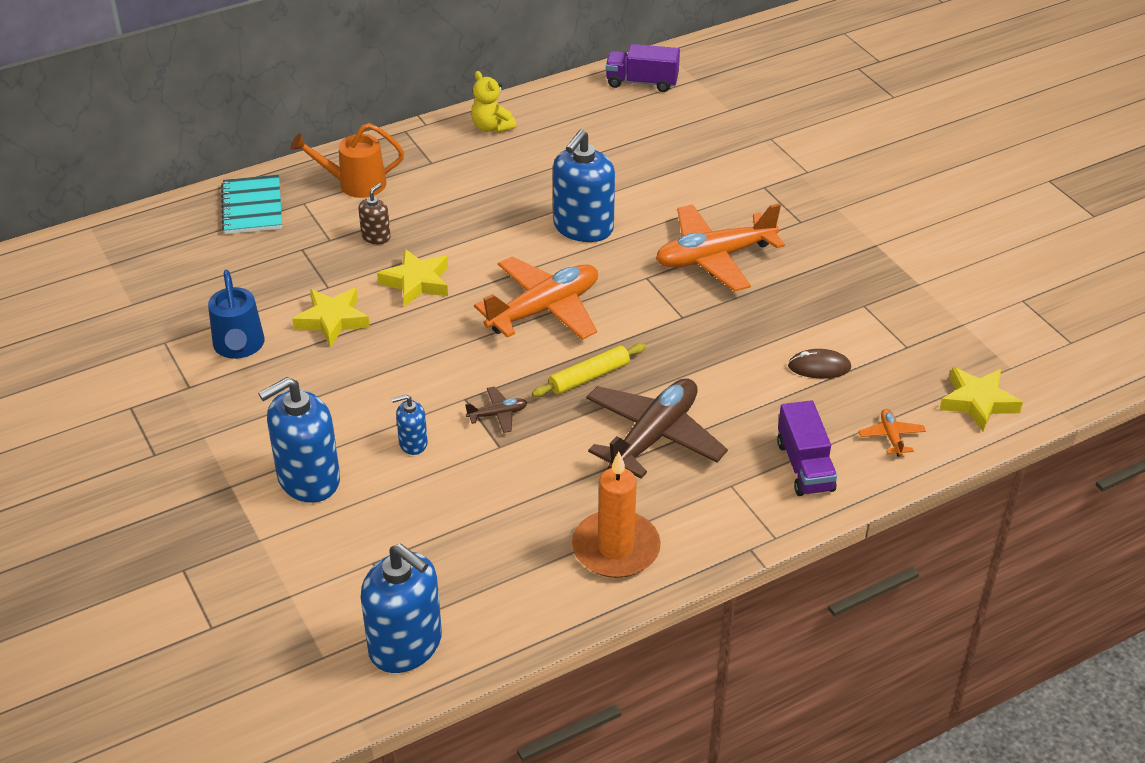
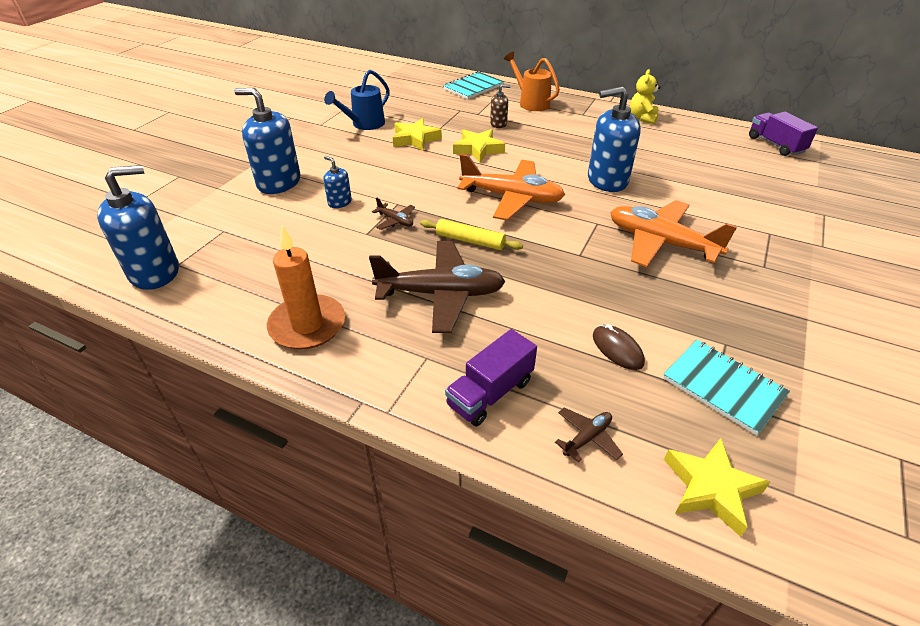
camera: 55 degrees right, 0 degrees up
blue soap dispenser [361,544,442,673] -> blue soap dispenser turned 120 degrees counterclockwise [97,165,179,290]
orange plane [858,409,926,457] -> brown plane [555,407,623,462]
none -> turquoise notebook [663,340,790,436]

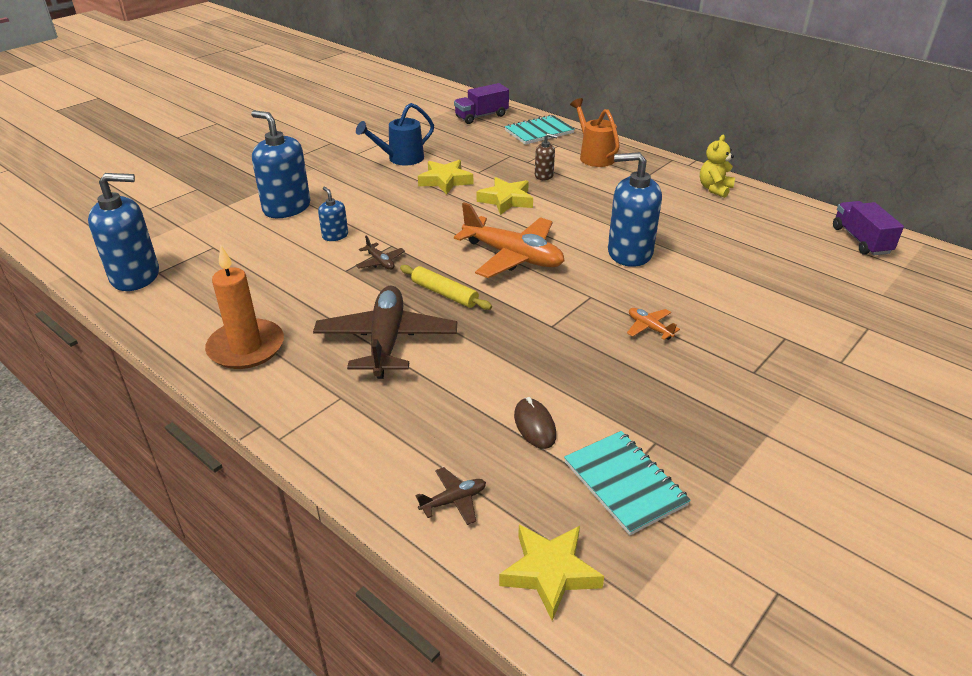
camera: 15 degrees right, 5 degrees down
brown plane [369,241,506,333] -> brown plane turned 105 degrees counterclockwise [313,286,457,379]
purple truck [445,329,537,427] -> purple truck moved to [454,83,509,124]
orange plane [610,200,738,267] -> orange plane [627,308,680,340], size x0.43

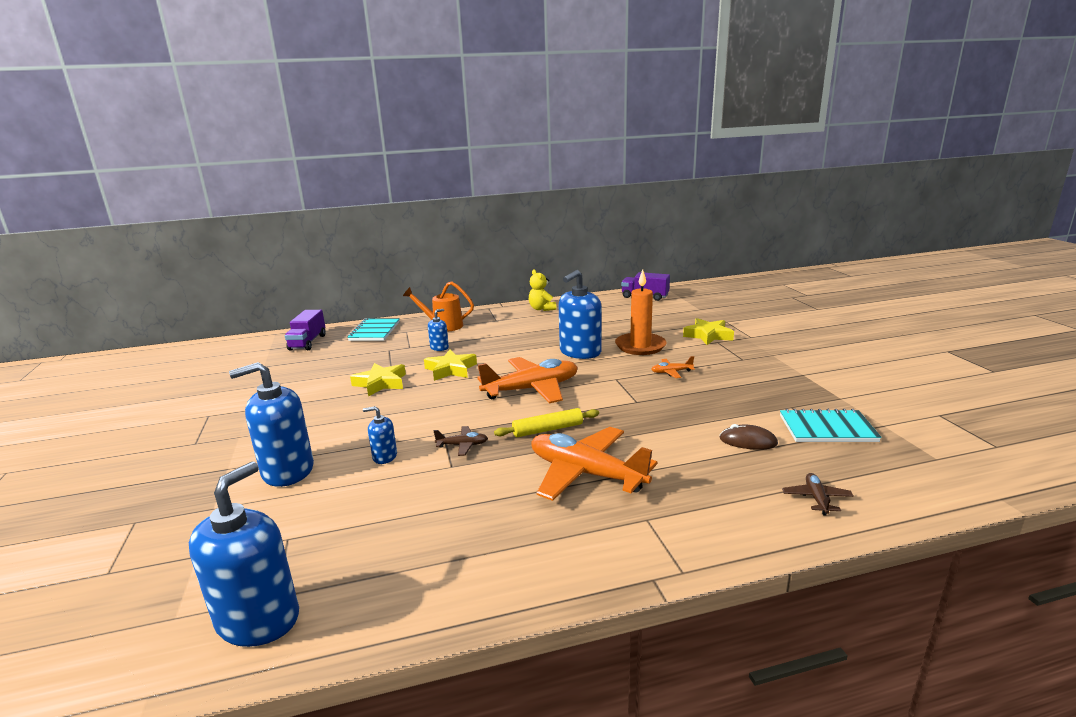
camera: 55 degrees left, 15 degrees down
orange candle [205,246,284,369] -> orange candle moved to [615,269,666,355]
brown plane [313,286,457,379] -> orange plane [531,427,657,501]
blue watering can [356,103,434,165] -> none
yellow star [499,525,604,621] -> yellow star moved to [683,318,734,345]
brown soap dispenser [535,133,558,181] -> blue soap dispenser [428,309,449,351]

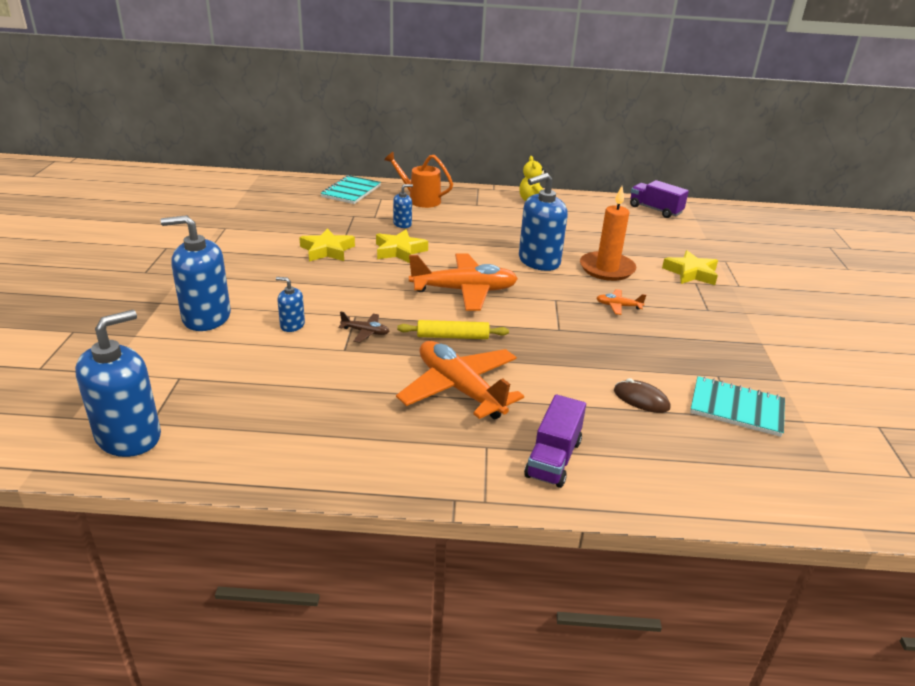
camera: 15 degrees right, 10 degrees up
purple truck [285,310,326,351] -> purple truck moved to [524,394,586,488]
brown plane [782,473,854,516] -> none

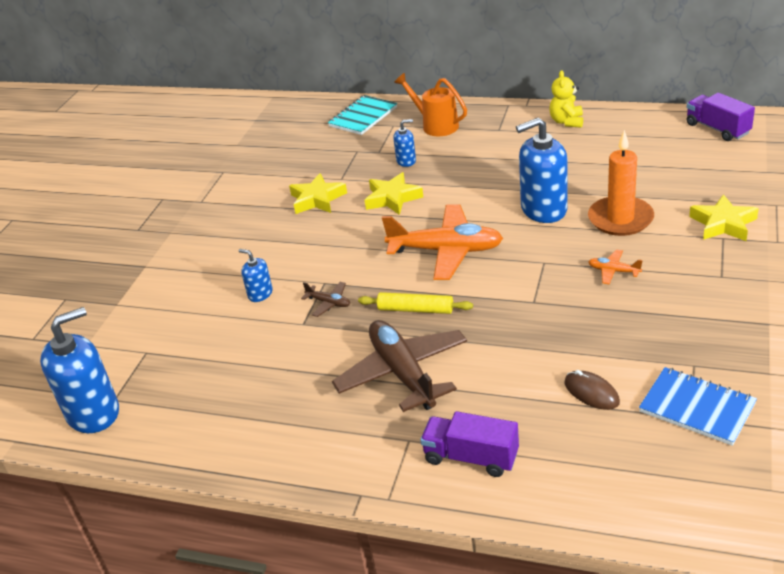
camera: 20 degrees right, 5 degrees up
blue soap dispenser [161,215,231,331] -> none
orange plane [396,341,524,420] -> brown plane [332,320,467,412]
purple truck [524,394,586,488] -> purple truck turned 75 degrees clockwise [420,411,519,477]
turquoise notebook [690,376,785,437] -> blue notebook [639,367,757,446]

